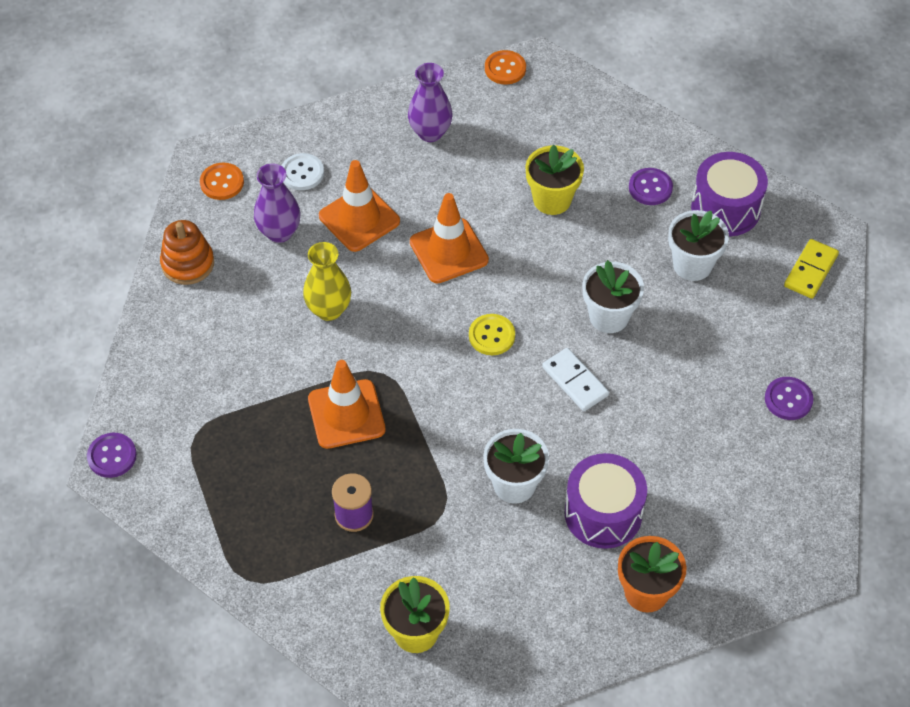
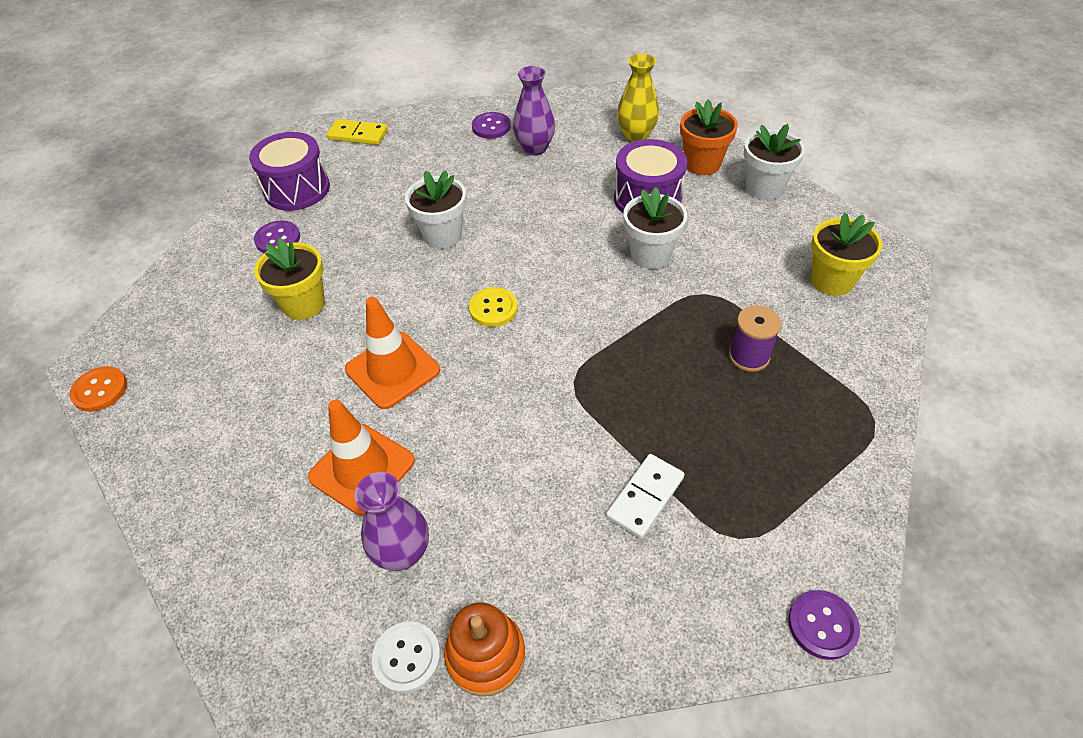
camera: 105 degrees left, 5 degrees down
orange button [200,163,244,200] -> none
white button [282,153,324,190] -> white button moved to [372,621,441,693]
yellow vase [303,242,351,321] -> yellow vase moved to [617,54,659,142]
orange traffic cone [308,360,386,449] -> none
purple vase [408,63,453,142] -> purple vase moved to [513,66,555,156]
white domino [542,348,609,411] -> white domino moved to [606,454,685,539]
white flower pot [668,210,729,281] -> white flower pot moved to [744,124,805,200]

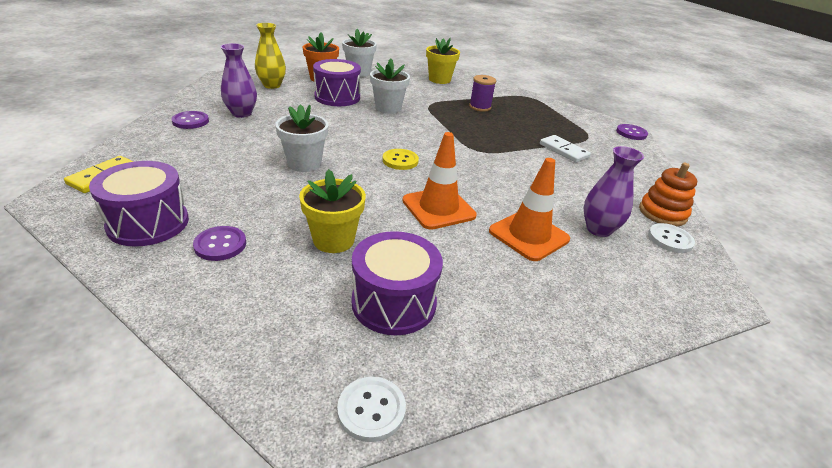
camera: 80 degrees left, 15 degrees down
orange button [69,366,127,412] -> white button [337,377,406,442]
none -> purple drum [352,231,443,335]

